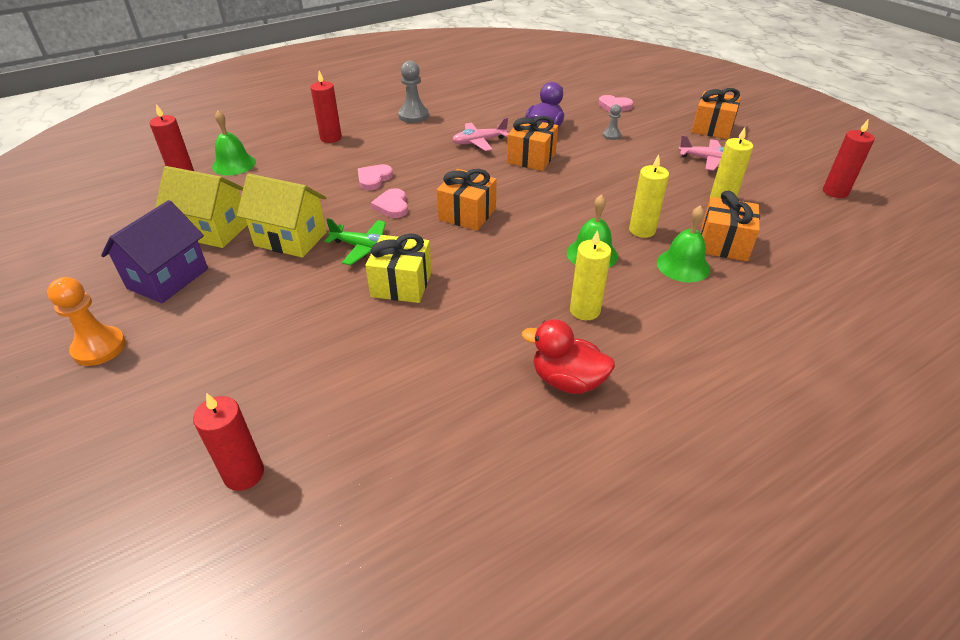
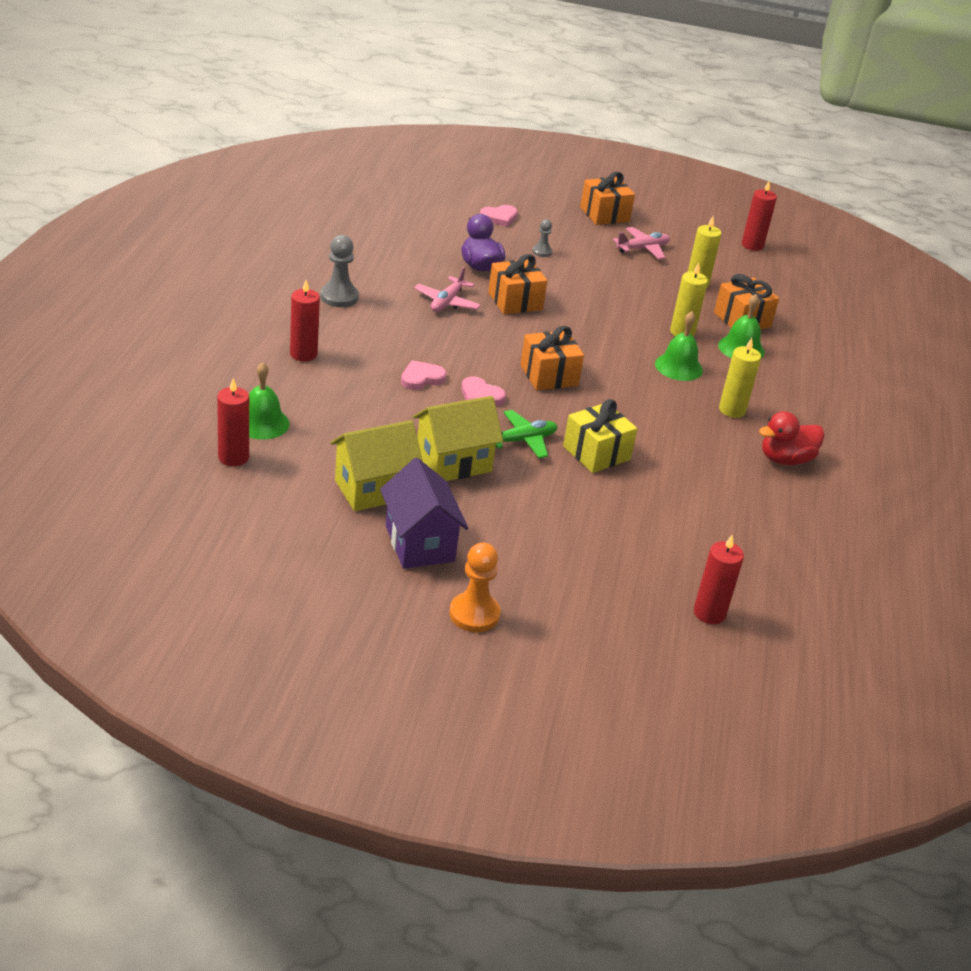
camera: 50 degrees left, 5 degrees down
pink heart [358,164,393,190] -> pink heart turned 75 degrees clockwise [401,360,447,390]

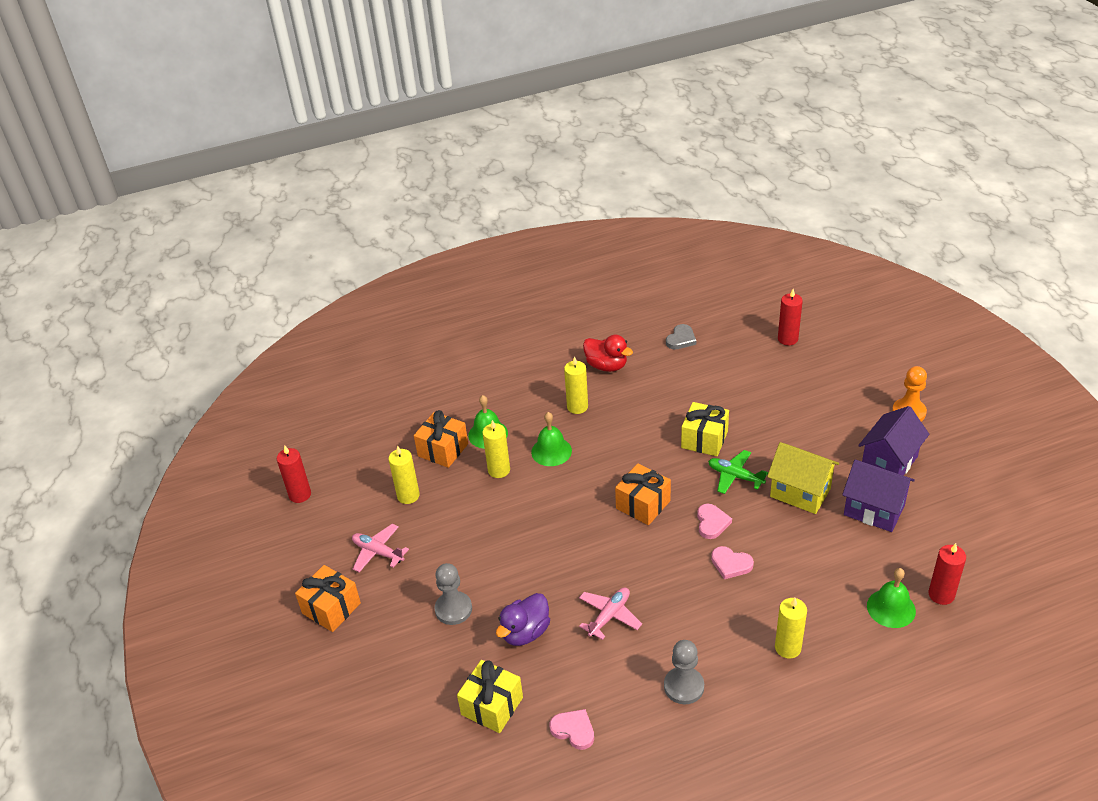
camera: 115 degrees left, 5 degrees up
red candle [290,280,320,362] -> yellow candle [775,598,807,659]
yellow house [330,420,423,511] -> purple house [842,460,915,532]
pink plane [414,266,481,312] -> pink plane turned 45 degrees counterclockwise [579,587,642,640]
pink heart [480,205,518,227] -> pink heart moved to [550,709,594,750]
orange gift [488,254,547,314] -> none
grey pawn [532,219,552,257] -> grey pawn [434,563,472,625], size x1.77
none -> yellow gift [457,660,523,733]
none -> grey heart [666,324,696,349]

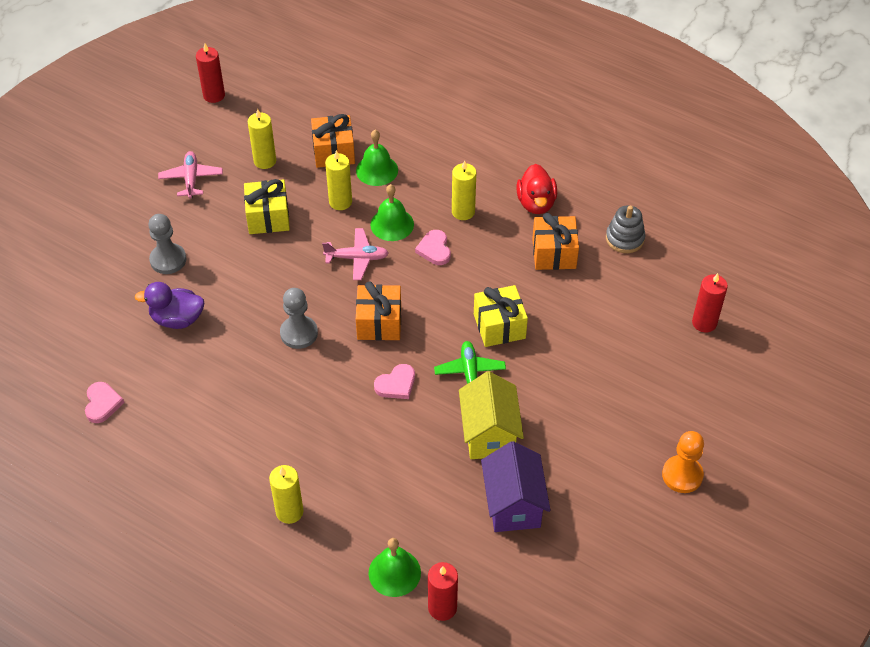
camera: 50 degrees right, 10 degrees up
orange gift [295,565,361,632] -> orange gift moved to [532,213,579,270]
yellow gift [457,660,523,733] -> yellow gift moved to [244,179,290,234]
pink plane [579,587,642,640] -> pink plane moved to [322,228,389,280]
grey pawn [664,640,704,704] -> grey pawn moved to [280,288,318,349]
grey heart [666,324,696,349] -> grey stacking toy [606,205,645,253]
pink heart [711,546,754,579] -> pink heart moved to [415,230,451,265]
purple house [858,406,929,476] -> none

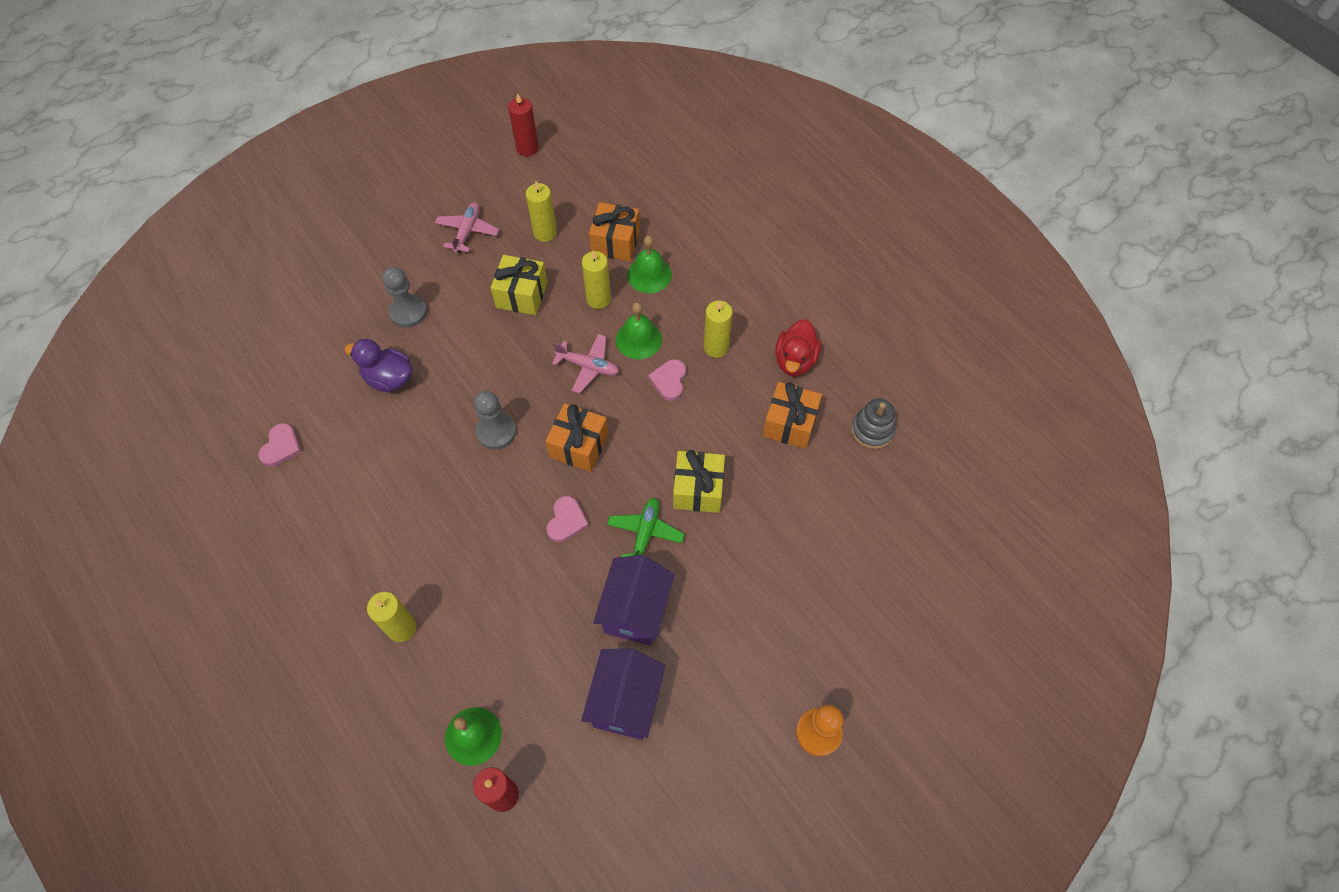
camera: 20 degrees right, 10 degrees up
pink heart [374,364,415,399] -> pink heart turned 60 degrees counterclockwise [546,496,589,543]
yellow house [459,371,524,459] -> purple house [593,555,675,646]
red candle [692,273,728,332] -> none

